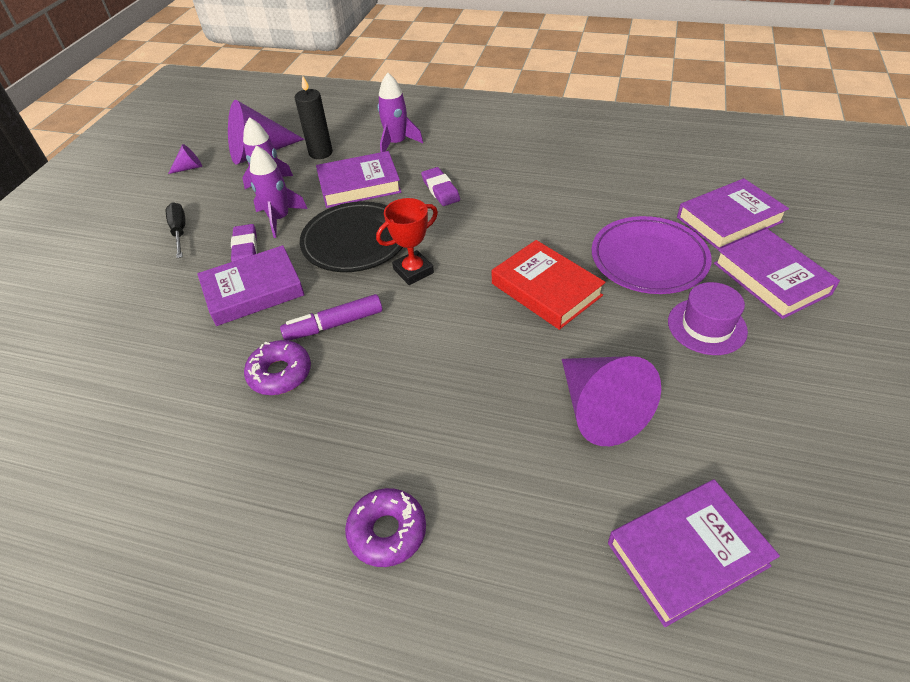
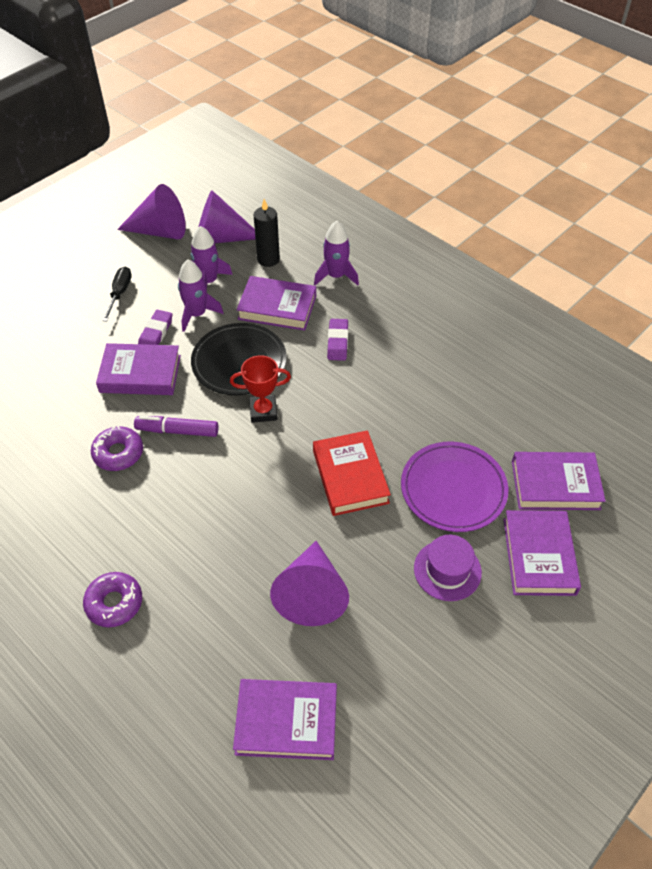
camera: 25 degrees right, 5 degrees up
purple cone [168,144,202,174] -> purple cone [117,184,186,239], size x2.28

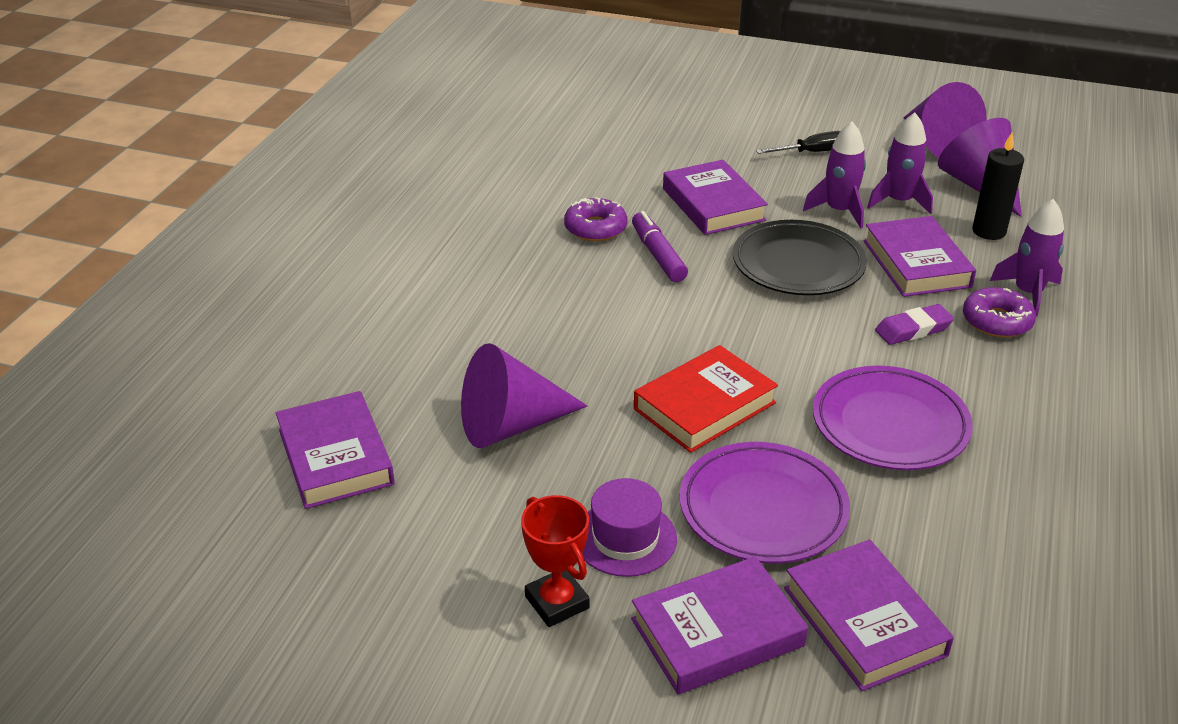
camera: 65 degrees right, 15 degrees down
purple donut [83,572,142,627] -> purple donut moved to [963,287,1036,338]
purple eraser [138,310,172,345] -> none
red trophy [230,355,291,423] -> red trophy moved to [521,495,590,627]
none -> purple plate [813,366,973,470]

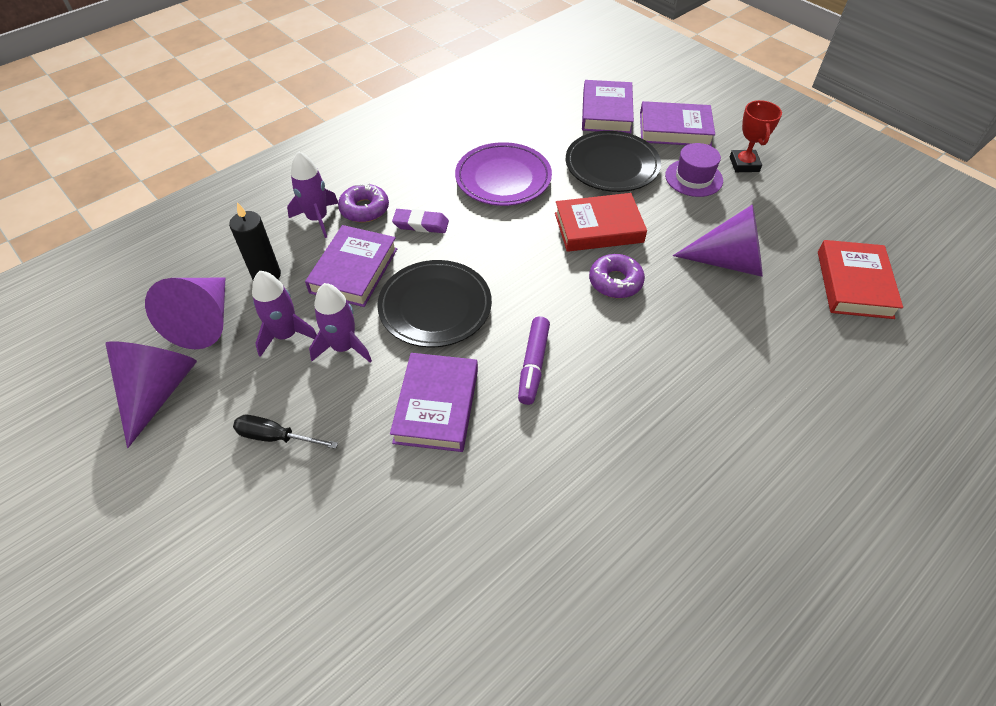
camera: 150 degrees left, 15 degrees up
purple book [276,391,395,509] -> red book [818,240,903,319]
purple donut [564,197,627,241] -> purple donut moved to [589,254,645,298]
purple plate [679,442,850,564] -> black plate [566,131,661,192]

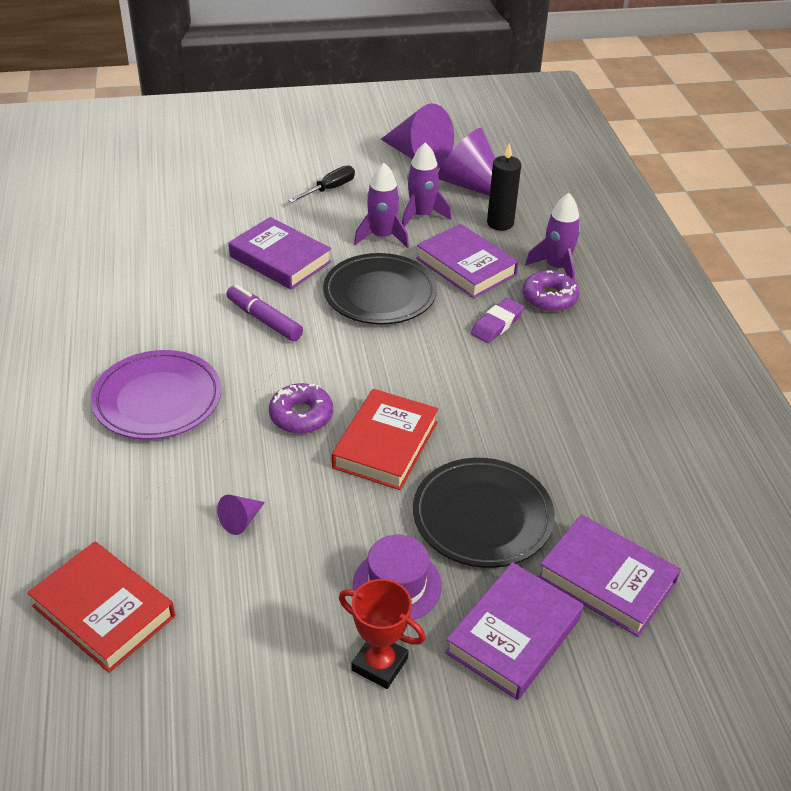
camera: 120 degrees right, 10 degrees down
purple plate [455,142,552,206] -> purple plate moved to [91,350,222,440]
purple cone [673,204,763,277] -> purple cone [217,495,265,535], size x0.44

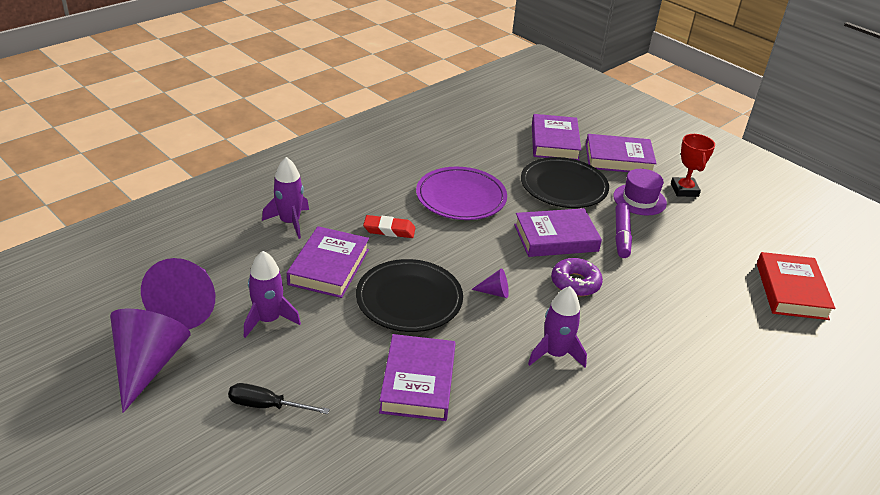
camera: 125 degrees left, 5 degrees down
purple plate [91,350,222,440] -> purple plate moved to [416,167,507,220]
purple cone [217,495,265,535] -> purple cone moved to [471,268,509,298]
purple marker [226,285,303,341] -> purple marker moved to [615,203,632,258]
red book [332,389,438,490] -> purple book [514,208,602,257]
purple rocket [354,163,409,248] -> purple rocket moved to [528,286,587,367]
purple eraser [471,298,524,343] -> red eraser [363,215,415,238]
black candle [487,143,521,231] -> none
purple donut [522,270,579,312] -> none

